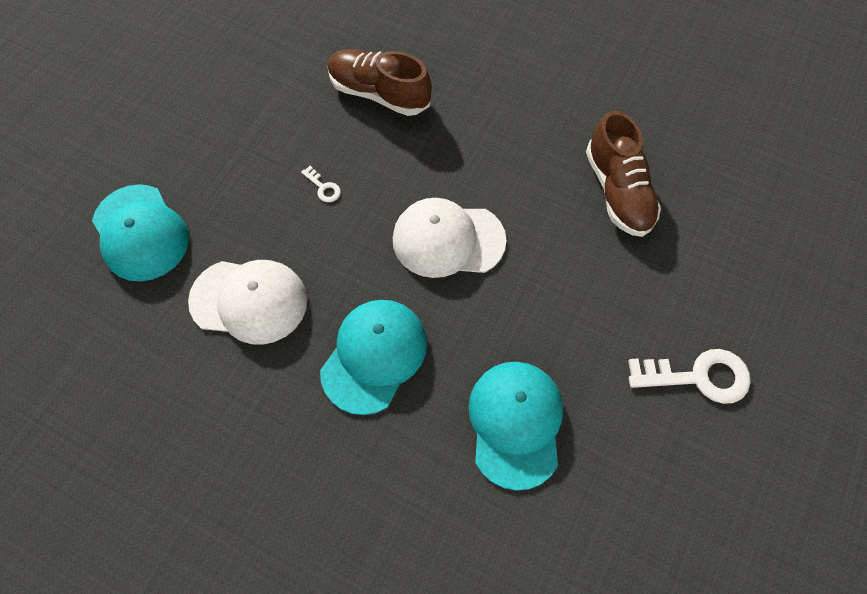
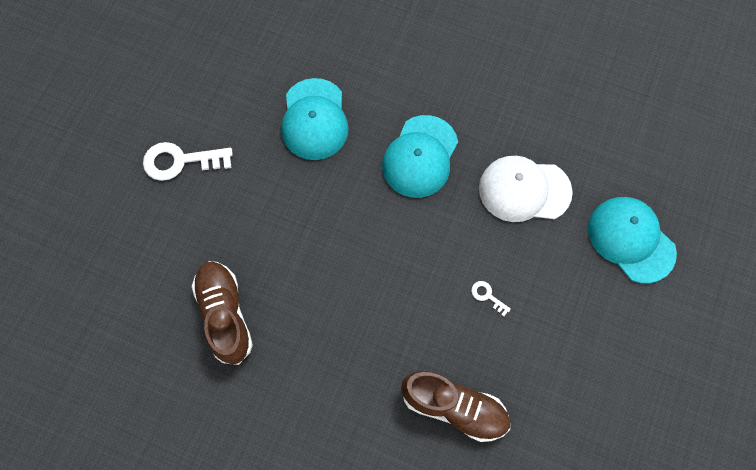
camera: 175 degrees right, 5 degrees up
white cap [393,198,506,278] -> none

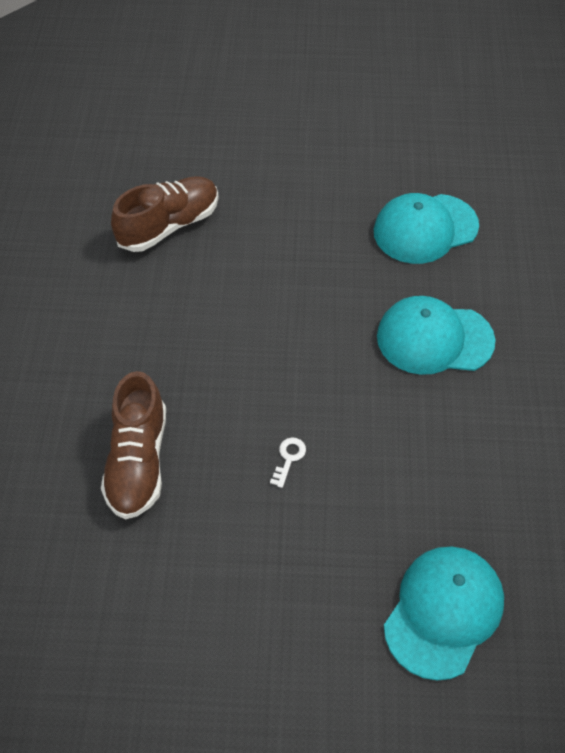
camera: 70 degrees right, 15 degrees down
white key [143,142,233,181] -> none
white cap [479,156,573,222] -> none

